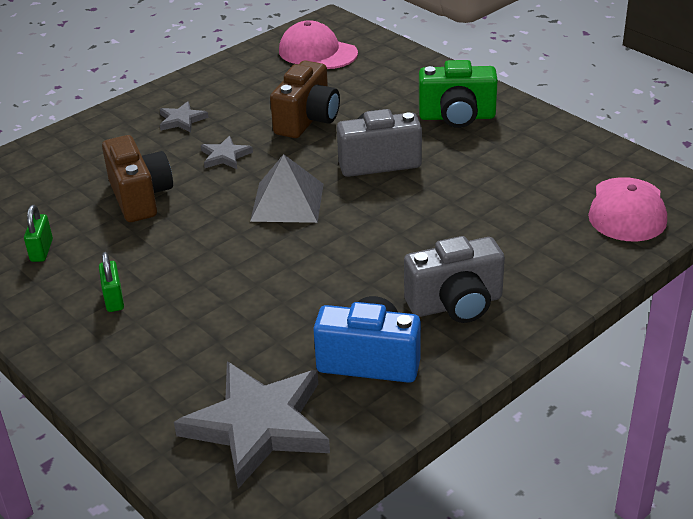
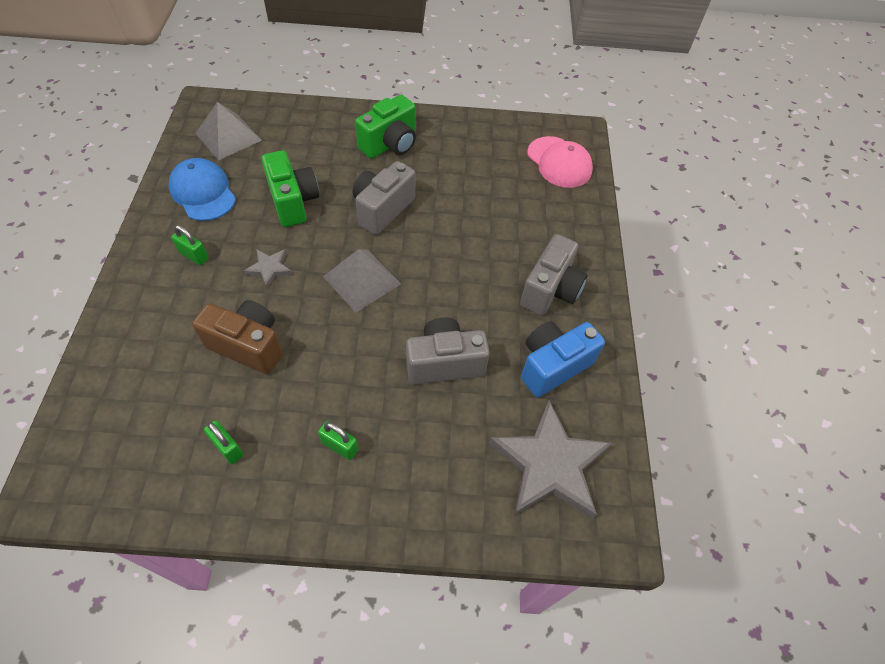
camera: 50 degrees left, 20 degrees up
grey star [160,101,208,133] -> green padlock [171,225,209,265]
brown camera [270,60,340,138] -> green camera [261,150,319,227]
pink cap [279,20,358,69] -> grey pyramid [195,102,262,160]
none -> blue cap [169,158,236,221]
none -> grey camera [406,317,490,385]

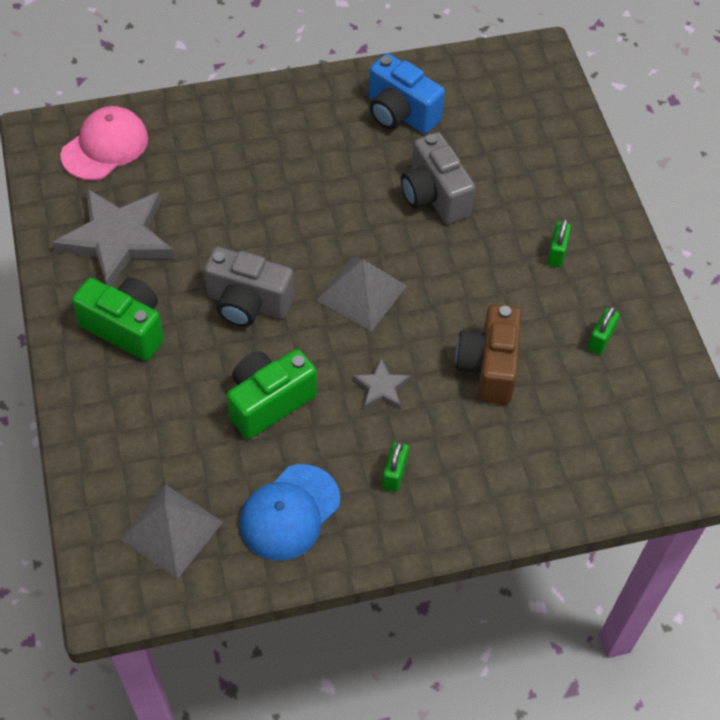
camera: 105 degrees left, 0 degrees up
grey star [489,401,612,519] -> grey star moved to [52,189,175,286]
grey camera [520,234,587,315] -> none

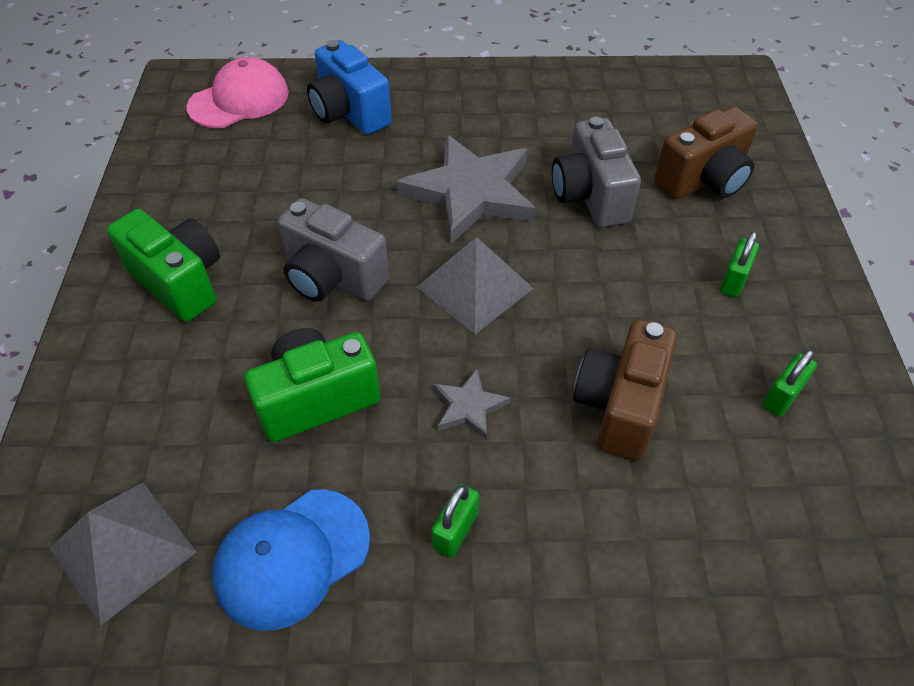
camera: 15 degrees right, 5 degrees down
grey star [52,189,175,286] -> grey star moved to [397,134,536,244]
blue camera [369,53,445,134] -> blue camera moved to [307,40,392,135]
none -> brown camera [654,106,758,200]

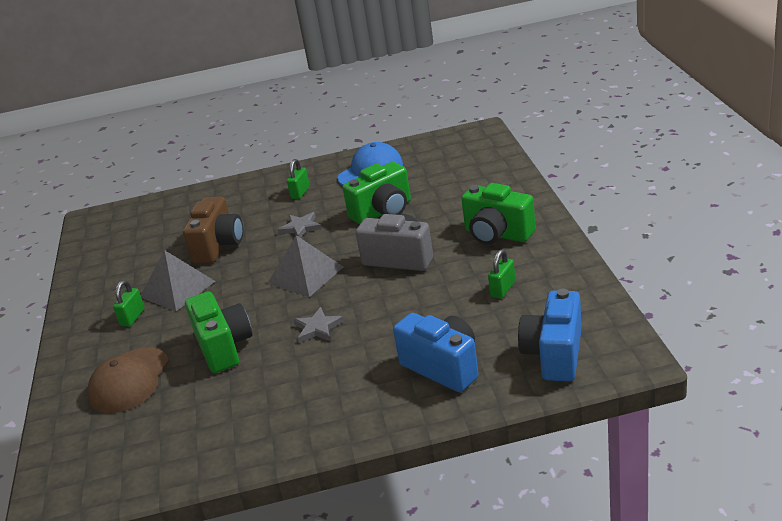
camera: 175 degrees right, 20 degrees down
grey pyramid [50,483,197,626] -> grey pyramid moved to [141,250,215,311]
pink cap [187,57,289,128] -> blue camera [518,289,582,382]
grey star [397,134,536,244] -> grey star [294,307,344,343], size x0.46
grey camera [552,117,641,228] -> green camera [185,291,252,373]
brown camera [654,106,758,200] -> brown cap [87,347,169,413]
green padlock [762,349,817,417] -> green padlock moved to [488,249,515,299]

